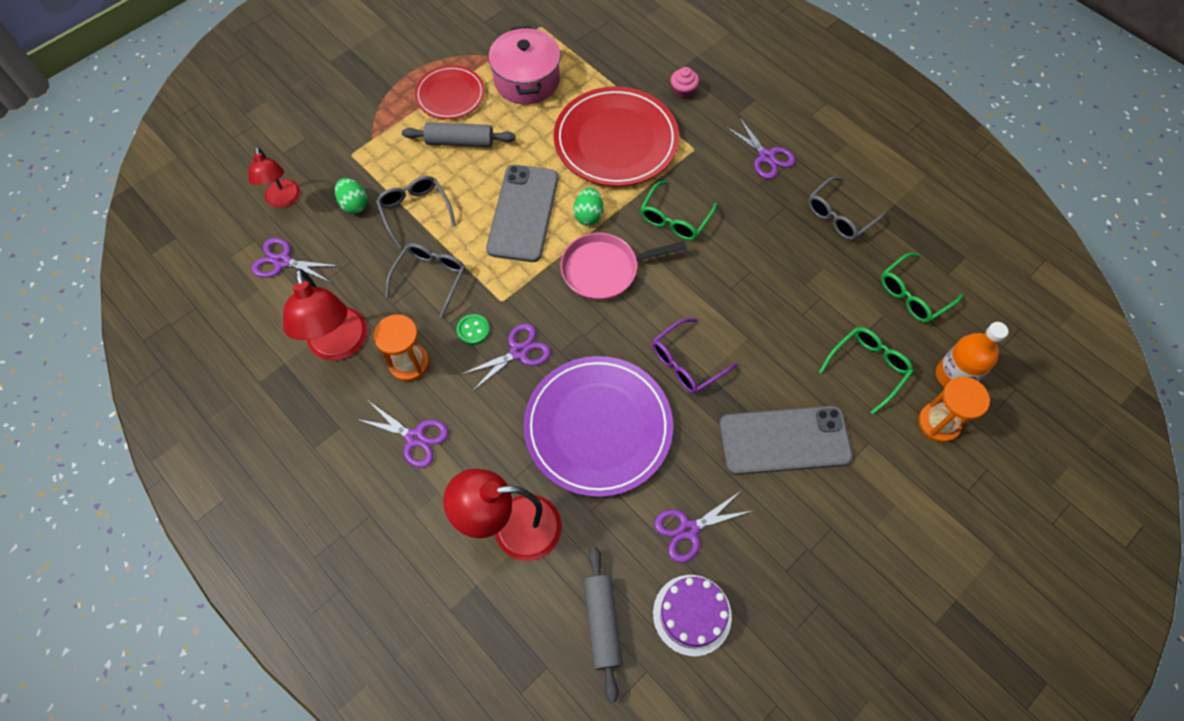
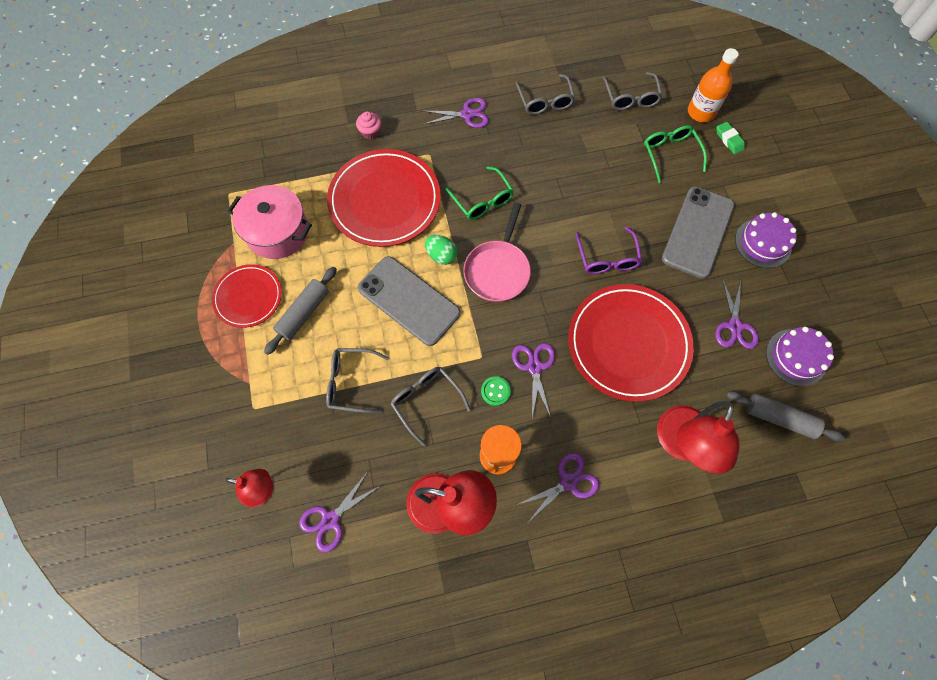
camera: 60 degrees left, 5 degrees up
green egg [335,178,368,214] -> none
purple plate [524,356,673,497] -> red plate [568,284,694,402]
green glasses [881,253,963,323] -> grey glasses [602,72,663,110]
orange hourglass [918,377,990,442] -> green eraser [717,122,745,154]
none -> purple cake [735,212,797,268]

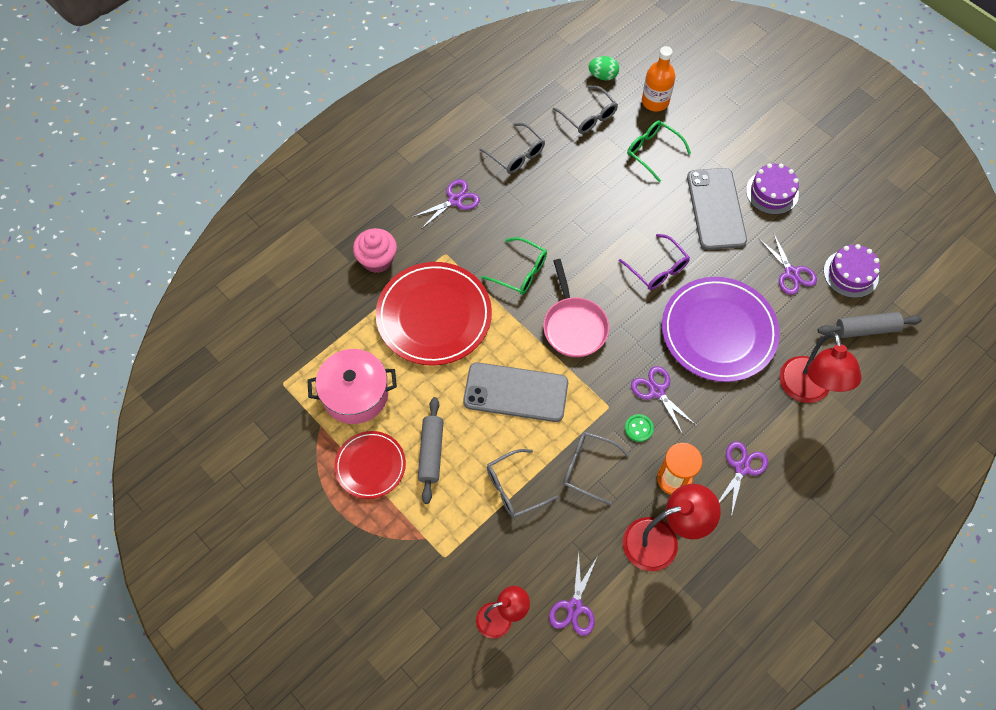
camera: 30 degrees left, 5 degrees down
pink cupcake [356,111,381,140] -> pink cupcake [353,228,397,273], size x1.65
green egg [425,235,458,265] -> green egg moved to [588,56,619,81]
red plate [568,284,694,402] -> purple plate [662,277,780,382]
green eraser [717,122,745,154] -> none

